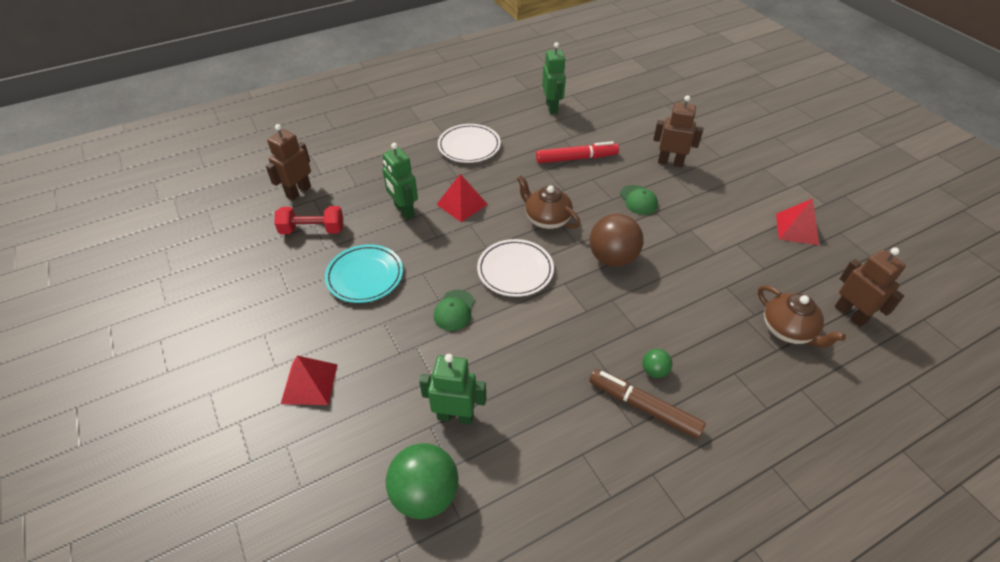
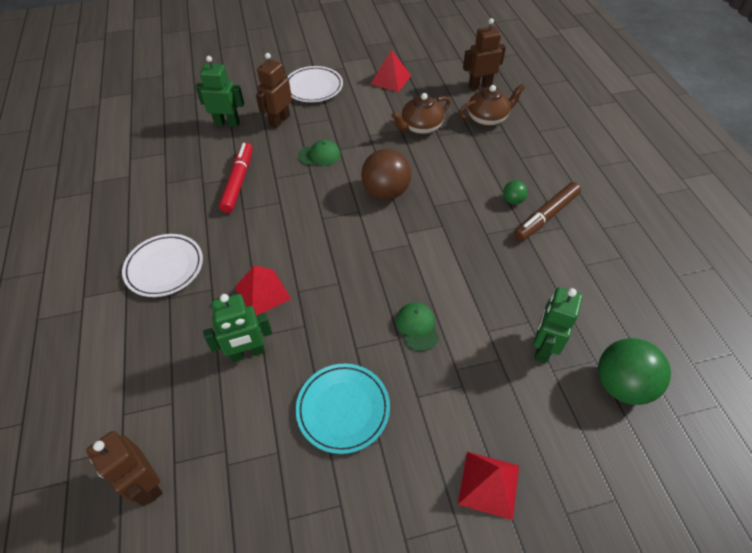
camera: 75 degrees left, 5 degrees up
red dumbbell [274,206,343,234] -> none
green cap [434,290,475,331] -> green cap turned 135 degrees counterclockwise [396,302,439,351]
white plate [477,239,554,297] -> white plate moved to [288,66,343,102]
brown teapot [517,176,580,229] -> brown teapot moved to [391,93,450,135]
green robot [542,42,566,114] -> green robot moved to [196,56,244,127]

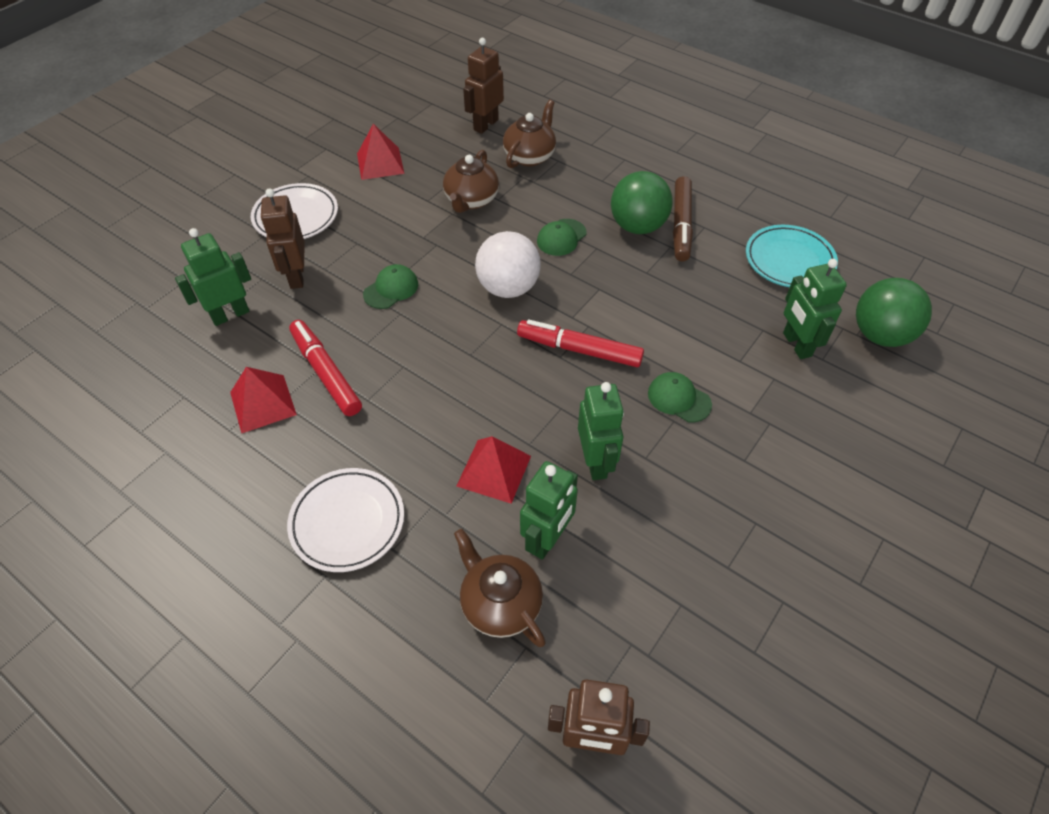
camera: 40 degrees left, 0 degrees up
turquoise plate [296,364,390,454] -> turquoise plate moved to [746,225,838,287]
brown ball [361,149,411,200] -> white ball [475,231,541,298]
red pyramid [458,452,519,520] -> red pyramid moved to [230,367,297,433]
green ball [503,180,528,204] -> green ball [611,171,672,234], size x2.09
none -> brown teapot [454,529,546,647]
none -> red marker [517,319,644,367]
none -> green cap [537,219,586,256]
none -> green robot [578,382,624,480]

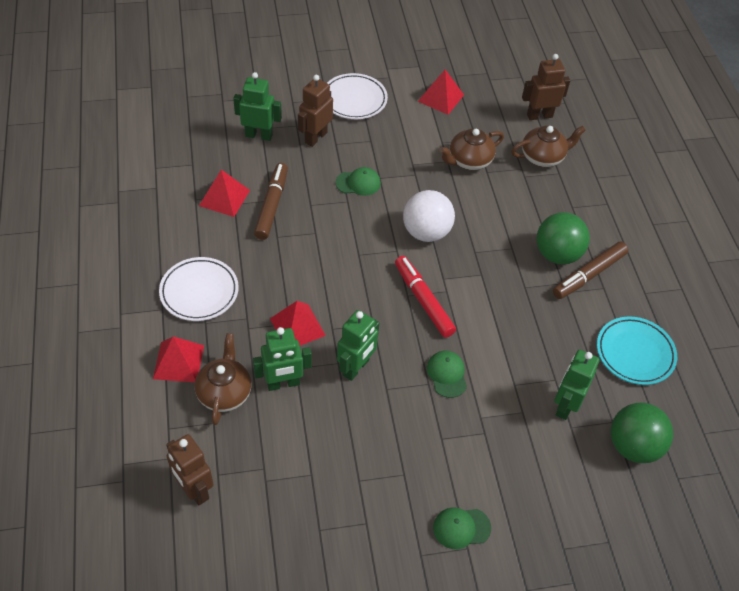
camera: 40 degrees right, 0 degrees up
red marker [289,320,362,416] -> brown marker [254,163,288,240]
green cap [537,219,586,256] -> green cap moved to [433,507,491,549]
none -> red pyramid [153,336,204,382]

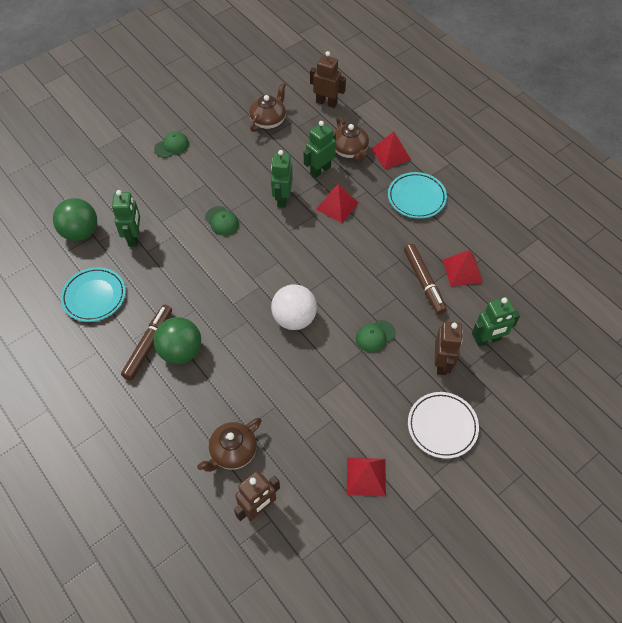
camera: 155 degrees right, 5 degrees up
white plate [159,257,239,321] -> turquoise plate [388,172,447,219]
red marker [395,256,456,338] -> none
brown teapot [439,128,504,170] -> brown teapot moved to [249,82,286,132]

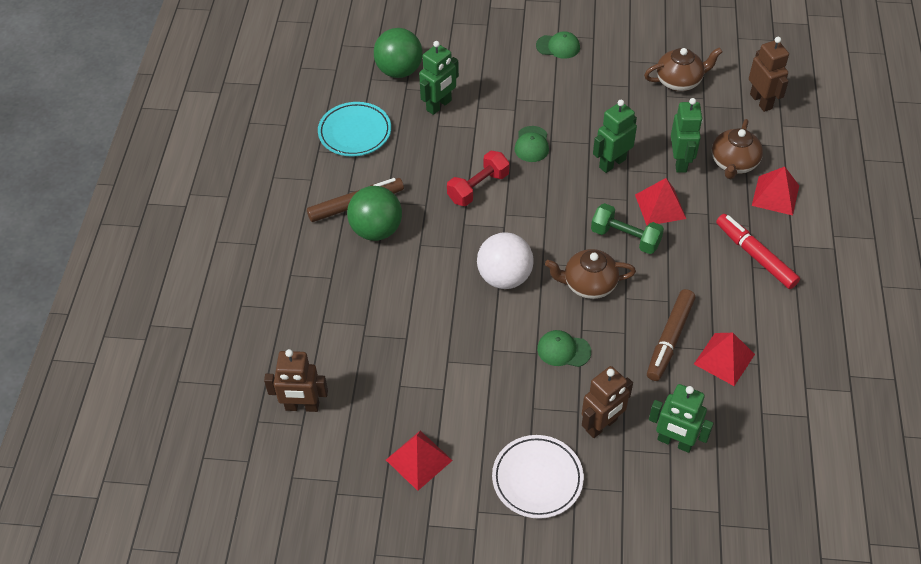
camera: 45 degrees right, 5 degrees down
brown teapot [197,418,262,472] -> brown teapot moved to [545,249,636,299]
green robot [304,121,336,178] -> green robot turned 90 degrees clockwise [671,98,703,173]
turquoise plate [388,172,447,219] -> red marker [716,214,800,289]
none -> red dumbbell [447,151,510,206]
none -> green dumbbell [591,203,664,254]

